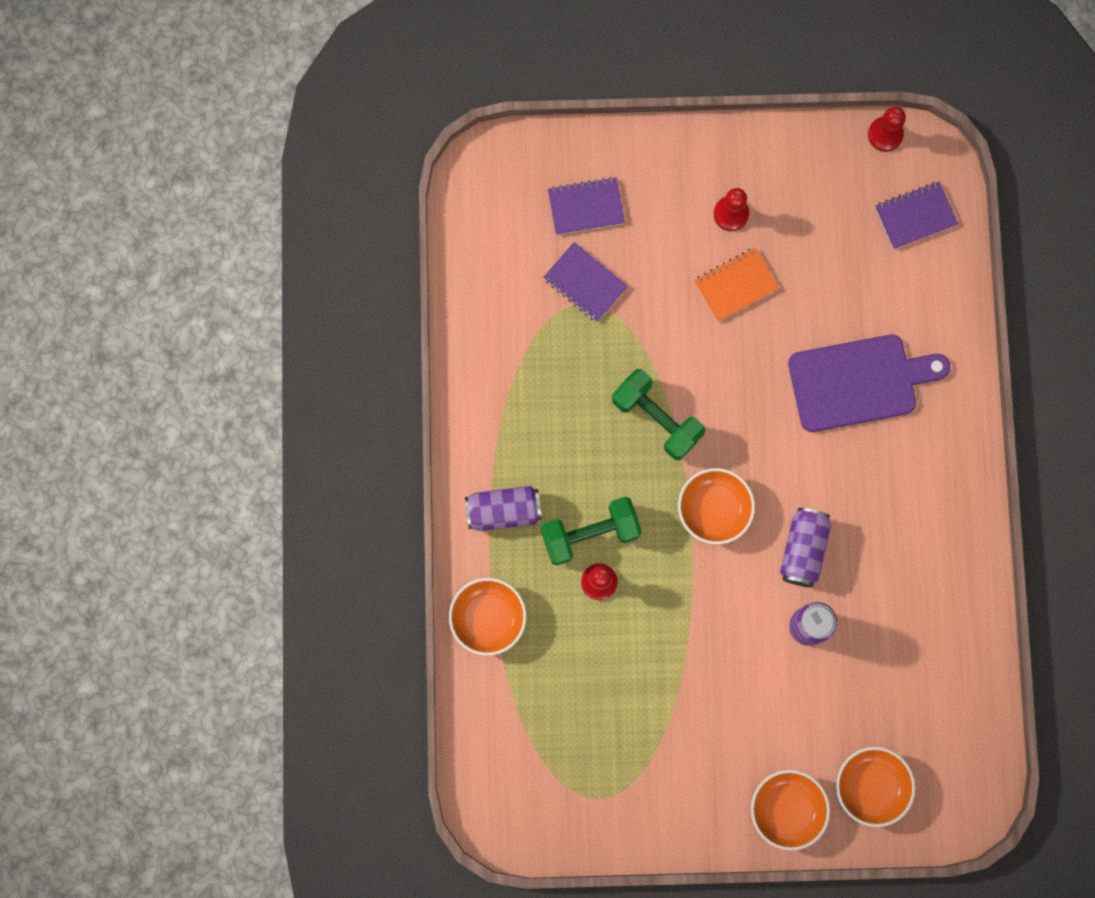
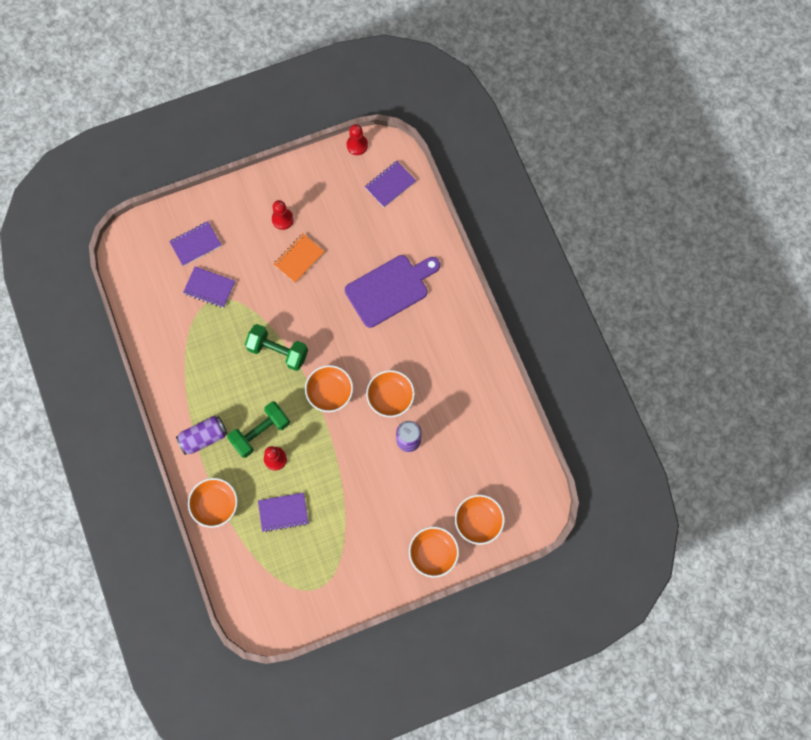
camera: 20 degrees left, 5 degrees down
purple can [780,508,831,587] -> orange bowl [366,370,415,417]
none -> purple notebook [258,492,309,533]

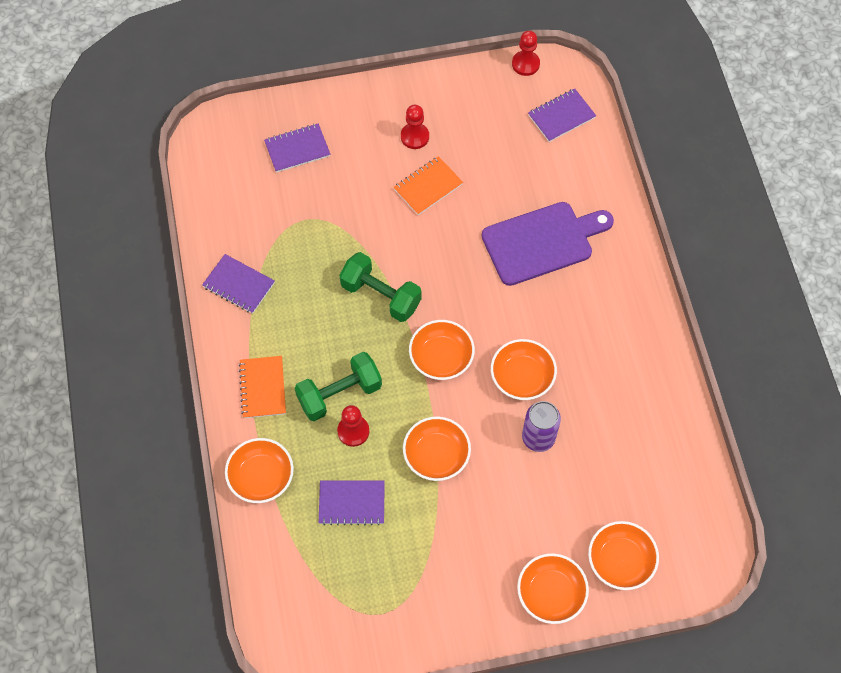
camera: 10 degrees right, 10 degrees down
purple can [176,416,227,455] -> orange notebook [239,356,286,418]
purple notebook [183,266,235,308] -> purple notebook moved to [202,254,275,314]
none -> orange bowl [403,416,471,481]

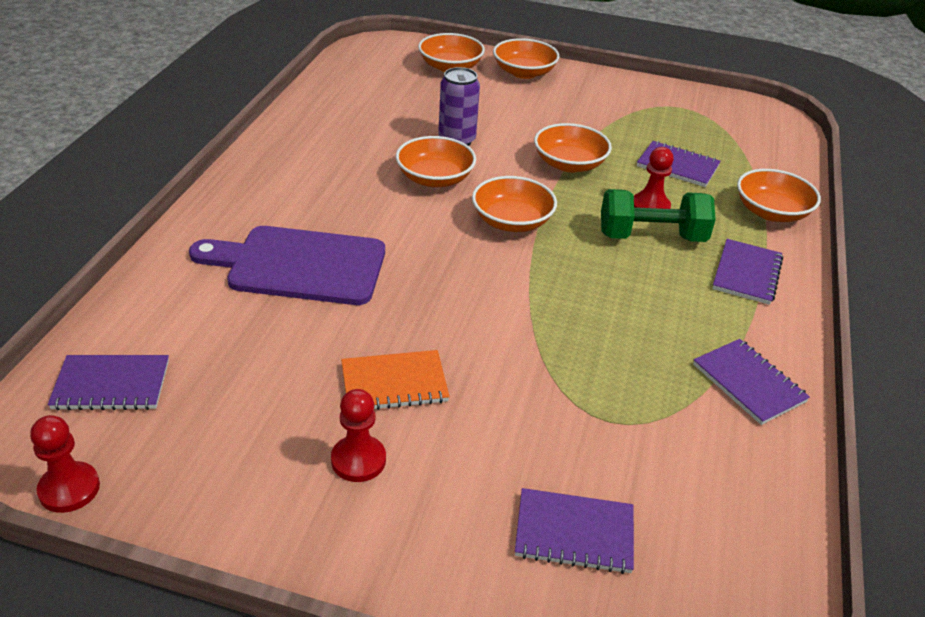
camera: 155 degrees left, 25 degrees down
orange notebook [239,356,286,418] -> purple notebook [712,239,783,305]
green dumbbell [339,252,422,322] -> none

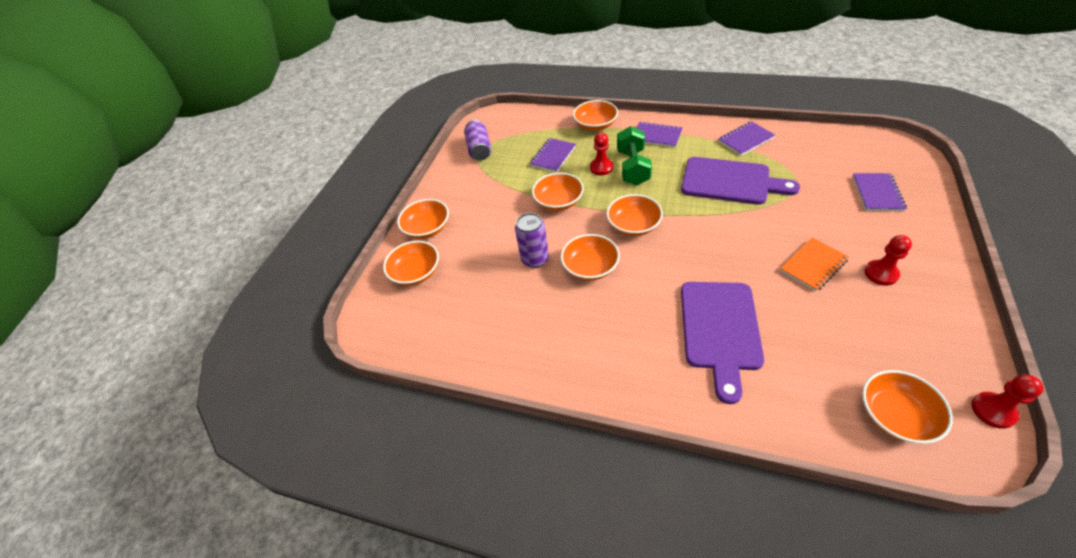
camera: 80 degrees left, 10 degrees up
purple notebook [48,355,169,411] -> orange bowl [862,370,953,444]
orange notebook [341,350,450,410] -> orange notebook turned 60 degrees clockwise [780,237,849,292]
none -> purple can [464,120,492,161]
none -> purple cutting board [681,157,800,205]

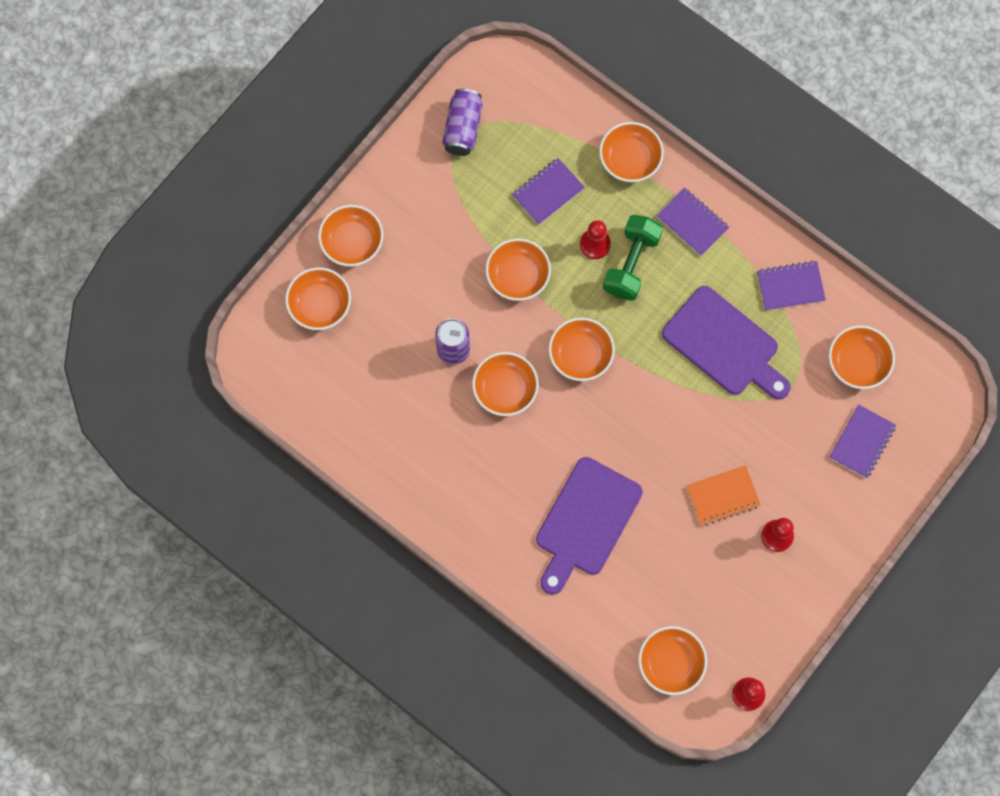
camera: 15 degrees right, 25 degrees up
none -> orange bowl [829,325,895,389]

